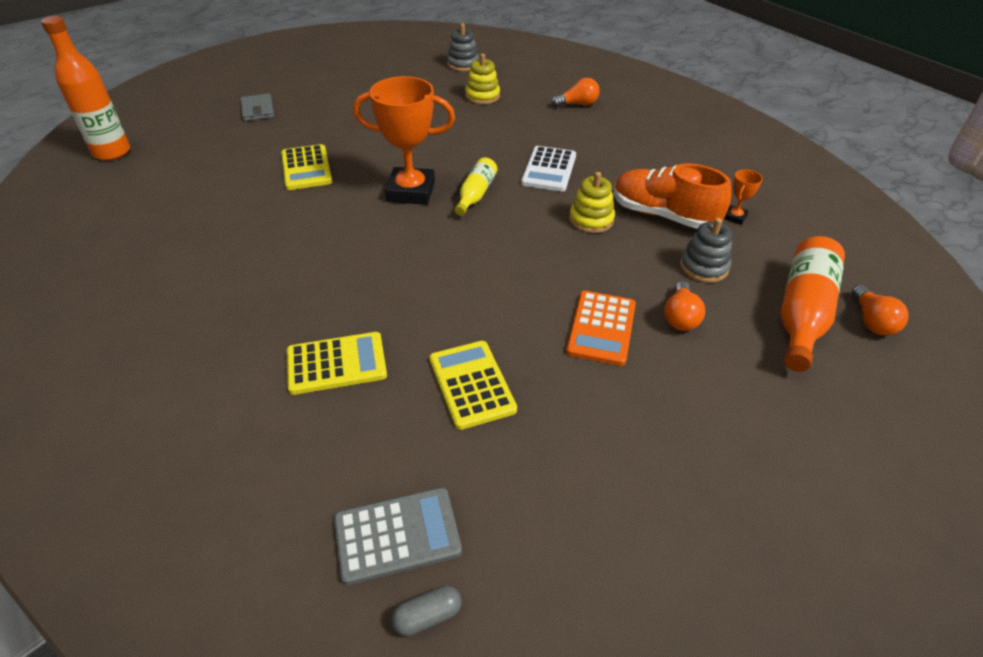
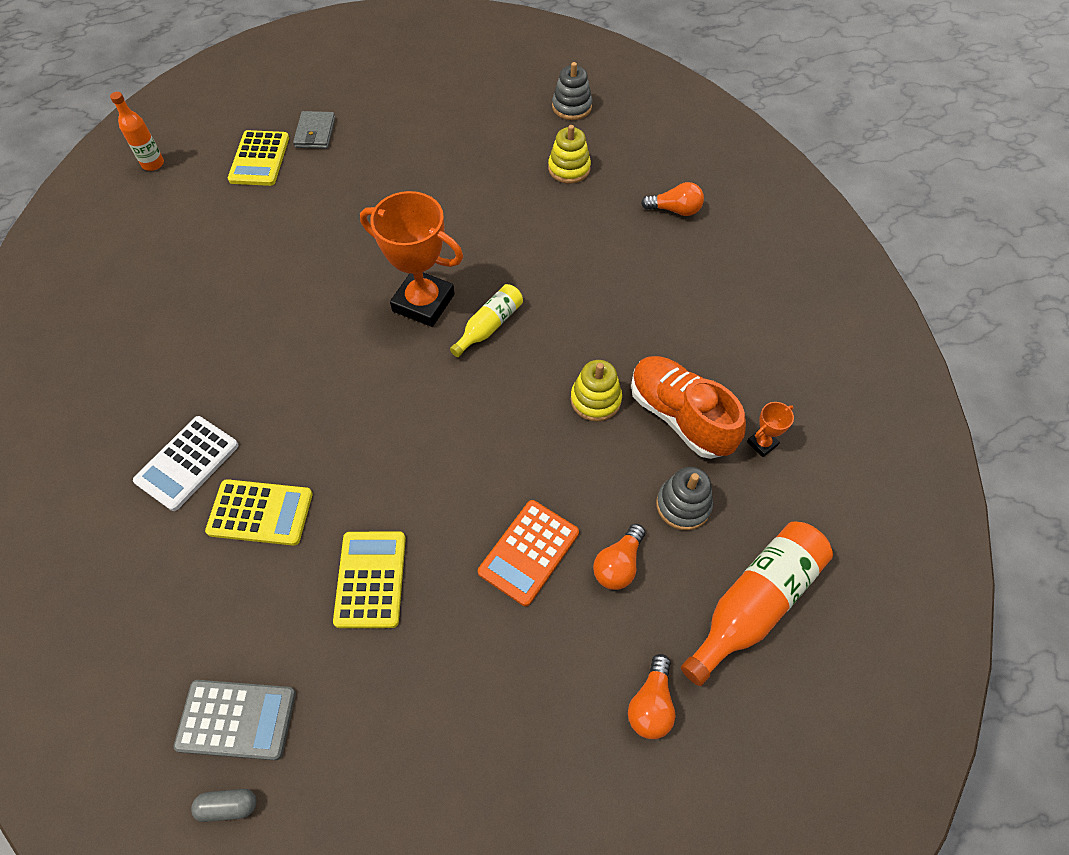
camera: 20 degrees right, 15 degrees up
orange bottle [41,16,130,161] -> orange bottle [110,92,164,171], size x0.59
yellow calculator [281,144,332,190] -> yellow calculator moved to [228,130,289,186]
white calculator [521,146,576,192] -> white calculator moved to [133,416,239,511]
orange light bulb [851,285,909,336] -> orange light bulb moved to [628,654,675,739]

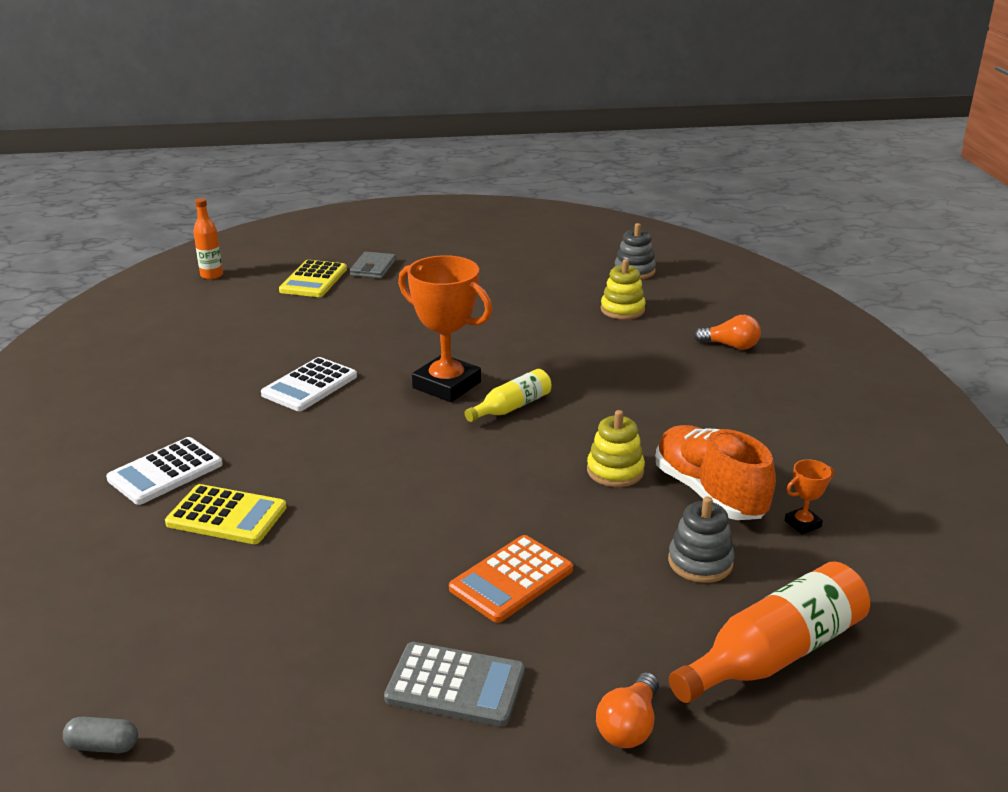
camera: 10 degrees right, 30 degrees down
grey calculator [174,680,296,760] -> grey calculator moved to [384,642,525,727]
yellow calculator [333,532,406,628] -> none
orange light bulb [593,524,645,590] -> none
none -> white calculator [261,357,357,411]

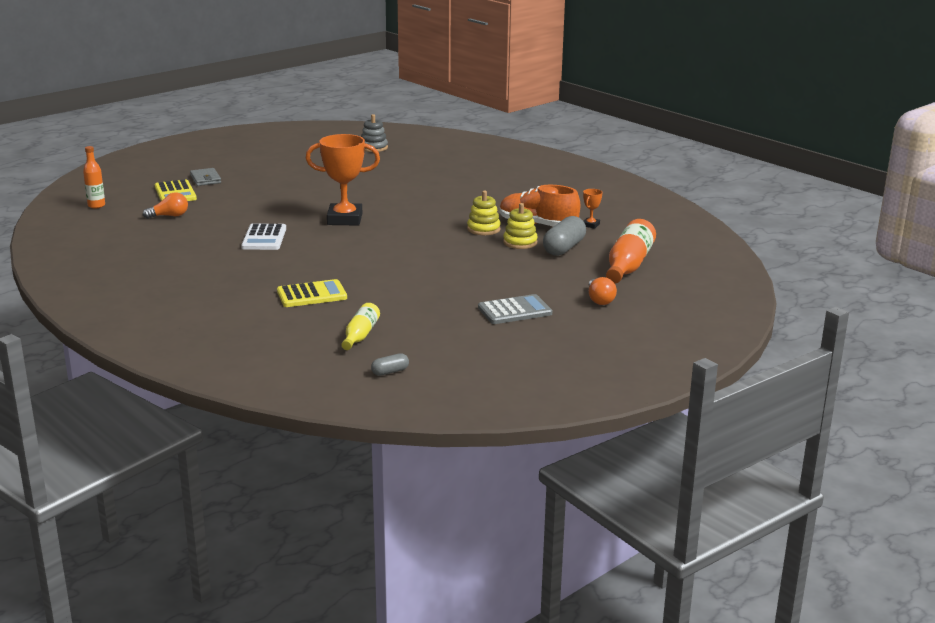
camera: 35 degrees left, 5 degrees down
white calculator [106,437,223,505] -> none
orange calculator [449,535,573,623] -> none
yellow bottle [465,369,551,422] -> yellow bottle moved to [341,303,380,350]
yellow stacking toy [601,259,646,320] -> yellow stacking toy moved to [503,203,538,249]
grey stacking toy [668,496,735,583] -> grey capsule [543,216,586,256]
orange light bulb [694,315,761,350] -> orange light bulb moved to [143,192,188,219]

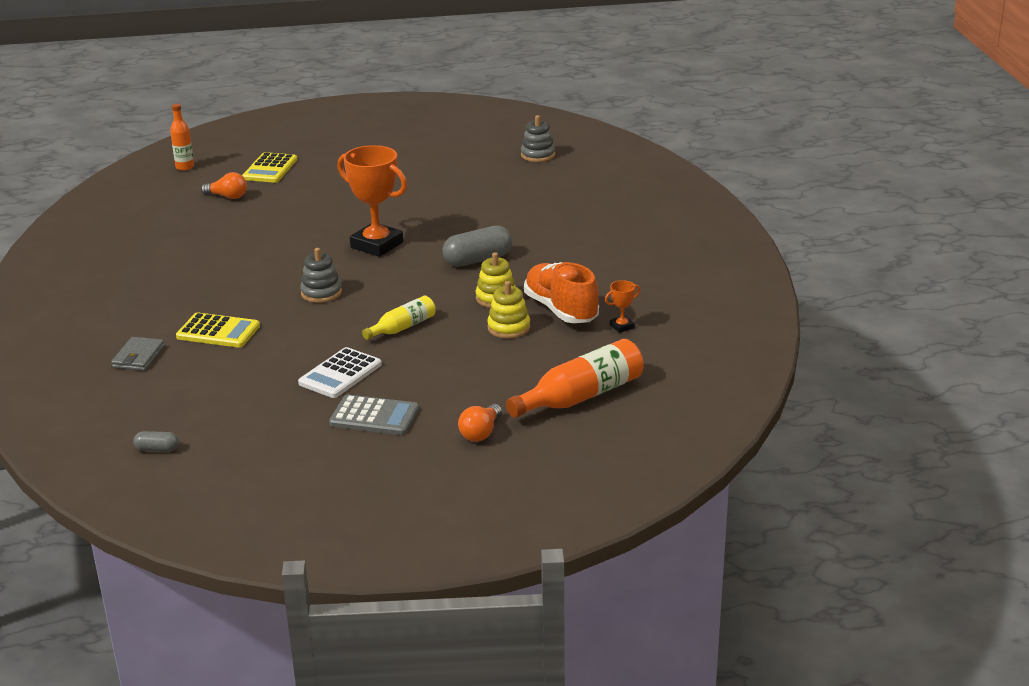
camera: 35 degrees right, 5 degrees up
grey wallet [190,168,221,186] -> grey wallet moved to [111,337,165,371]
white calculator [241,224,286,250] -> white calculator moved to [298,347,382,398]
yellow bottle [341,303,380,350] -> yellow bottle moved to [362,296,436,340]
grey capsule [543,216,586,256] -> grey capsule moved to [442,225,512,267]
none -> grey stacking toy [300,248,342,303]

